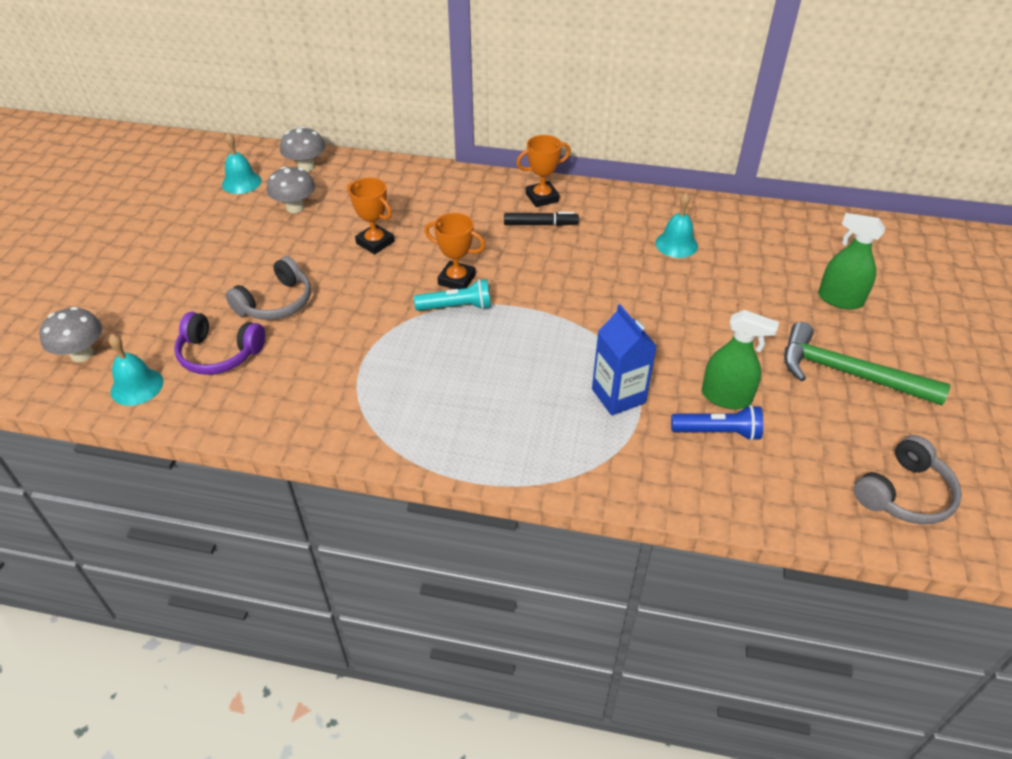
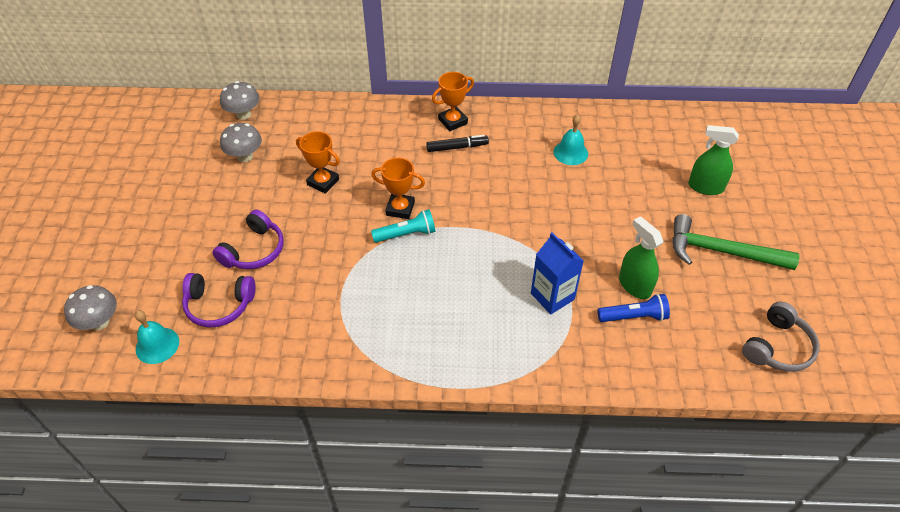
camera: 10 degrees left, 5 degrees up
turquoise bell [222,132,262,194] -> none
grey headphones [226,256,311,320] -> purple headphones [212,209,284,270]
green spray bottle [702,310,779,409] -> green spray bottle turned 135 degrees counterclockwise [619,216,663,299]

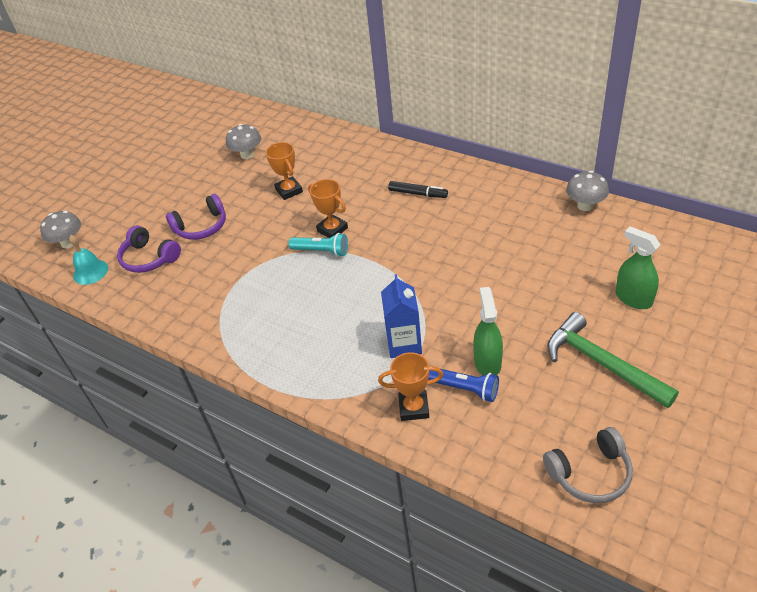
camera: 35 degrees right, 5 degrees down
grey mushroom [220,81,259,120] -> grey mushroom moved to [566,171,609,211]
orange trophy [432,72,474,131] -> orange trophy moved to [378,352,443,421]
turquoise bell [554,114,588,165] -> none

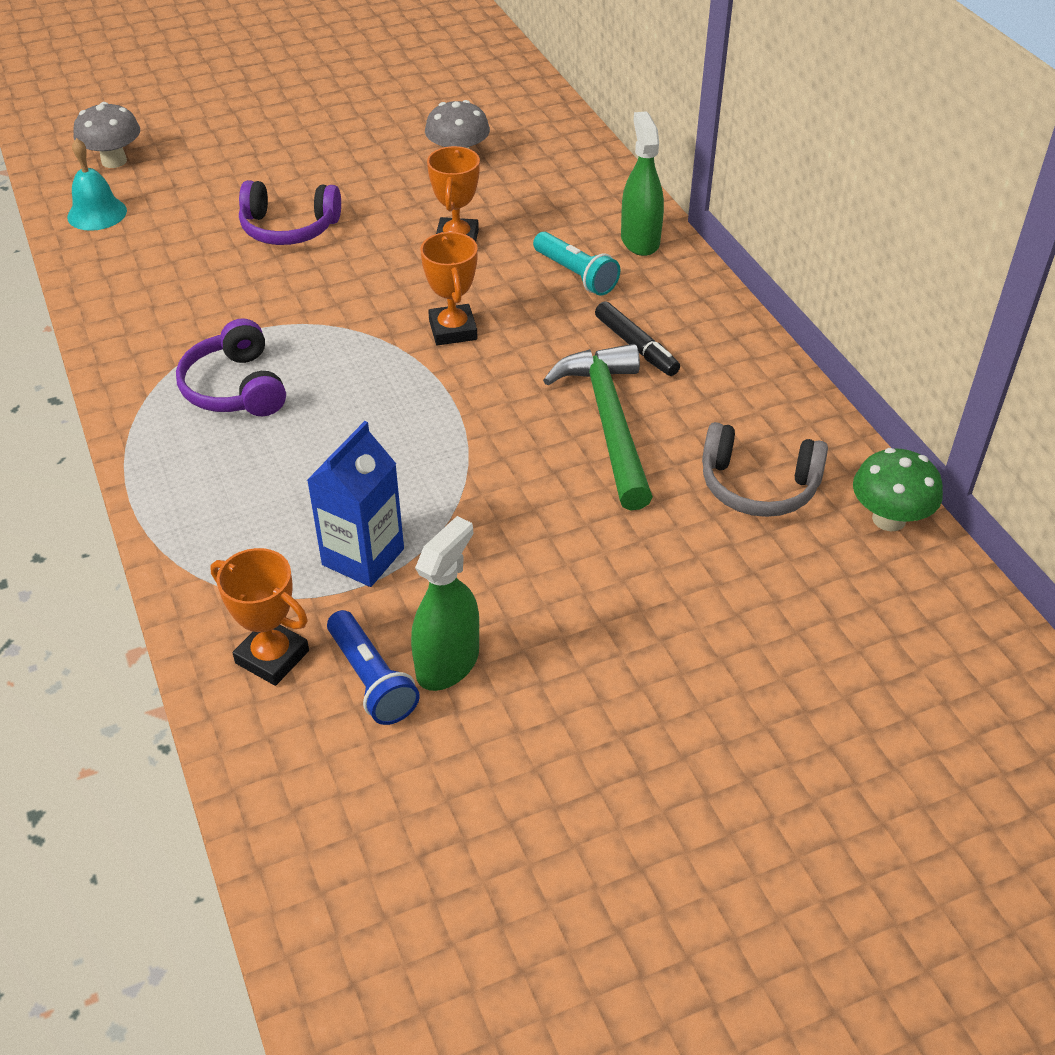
camera: 30 degrees right, 0 degrees up
purple headphones [117,226,181,273] -> purple headphones moved to [176,318,286,416]
turquoise flashlight [289,233,348,257] -> turquoise flashlight moved to [533,232,620,296]
grey headphones [543,427,633,503] -> grey headphones moved to [702,422,828,517]
green hammer [547,312,679,408] -> green hammer moved to [543,344,653,511]
grey mushroom [566,171,609,211] -> green mushroom [853,448,943,531]
green spray bottle [616,226,660,309] -> green spray bottle moved to [621,111,664,256]

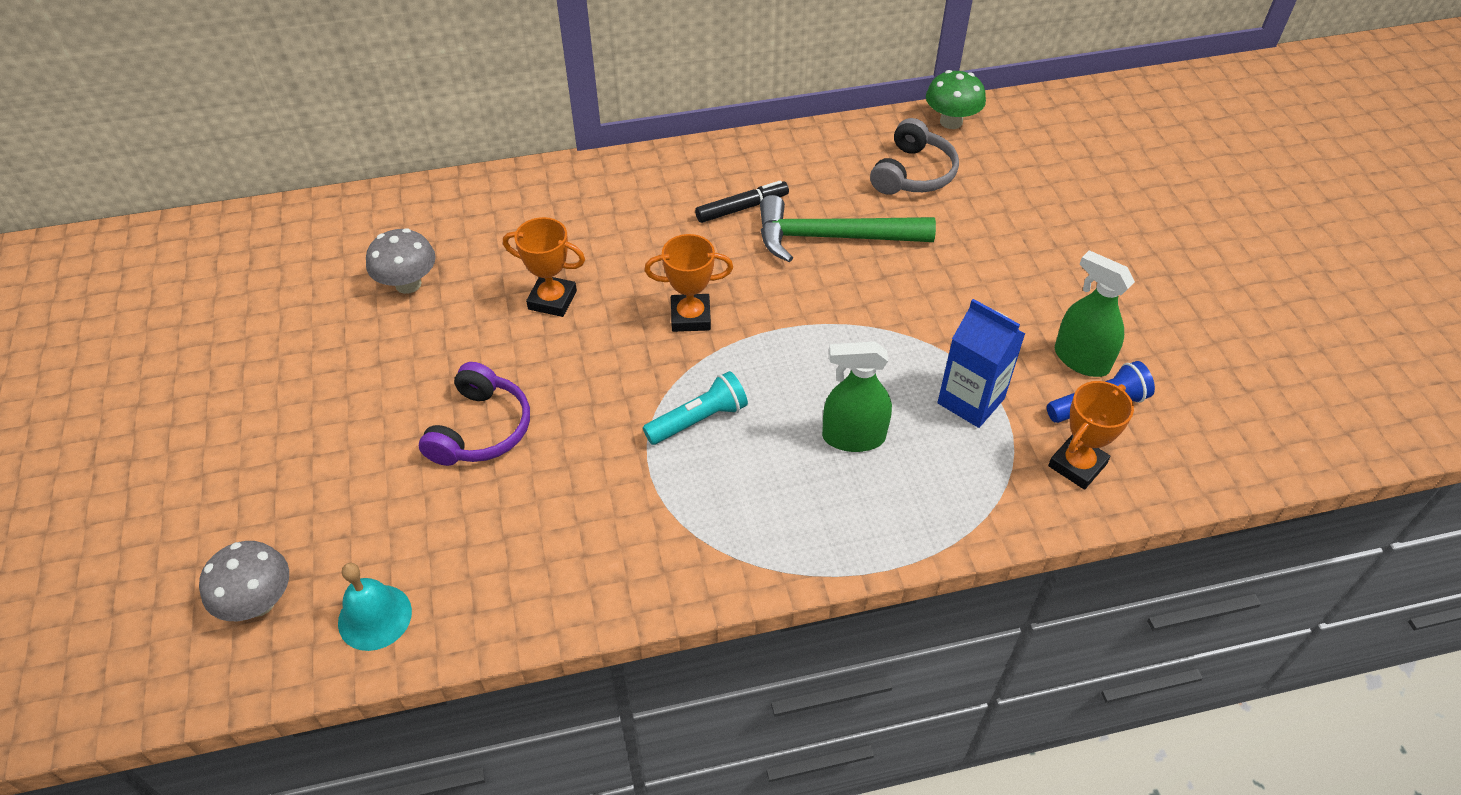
camera: 80 degrees left, 5 degrees up
purple headphones [176,318,286,416] -> none
turquoise flashlight [533,232,620,296] -> turquoise flashlight moved to [643,371,748,445]
green spray bottle [621,111,664,256] -> green spray bottle moved to [822,341,892,452]

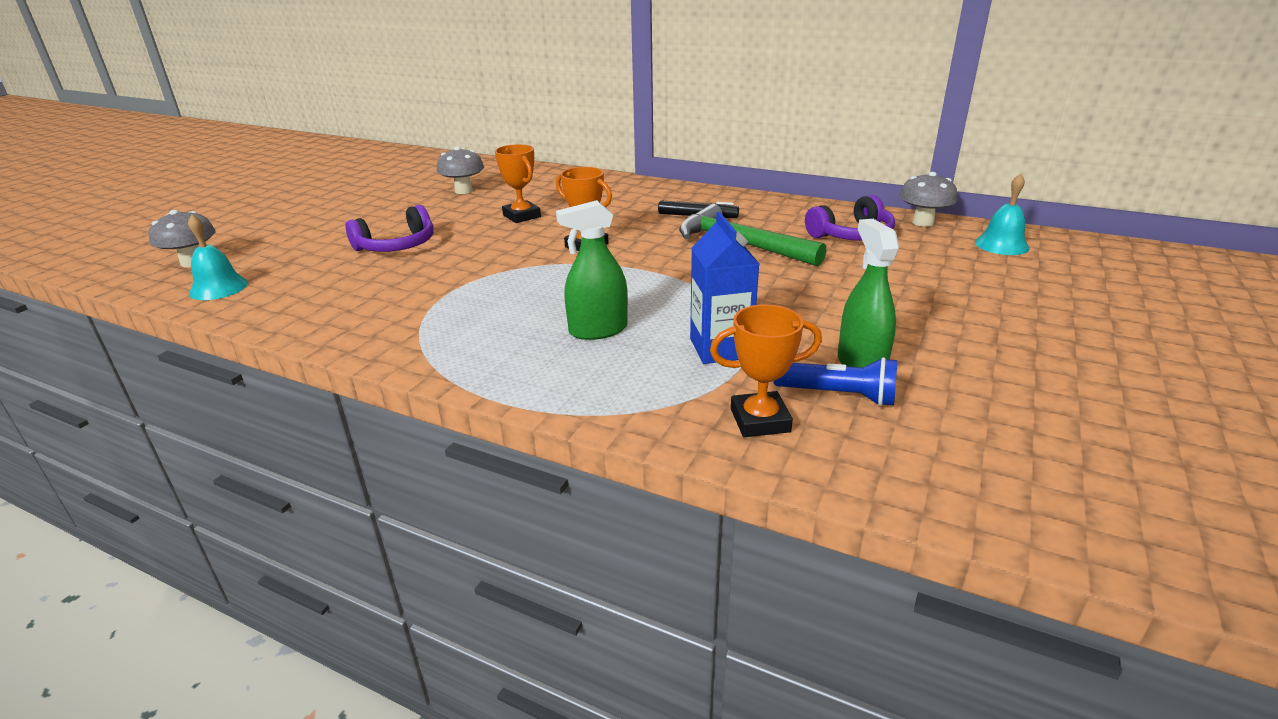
camera: 40 degrees right, 20 degrees down
turquoise flashlight [643,371,748,445] -> none
green spray bottle [822,341,892,452] -> green spray bottle turned 60 degrees counterclockwise [556,200,628,340]
grey headphones [870,118,959,195] -> purple headphones [805,195,895,241]
green mushroom [926,70,986,129] -> grey mushroom [899,172,958,227]
none -> turquoise bell [975,174,1030,255]

